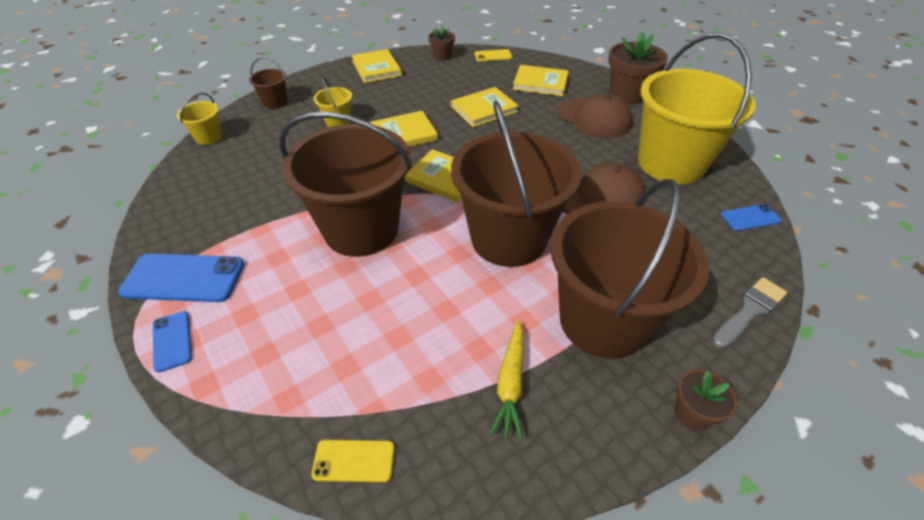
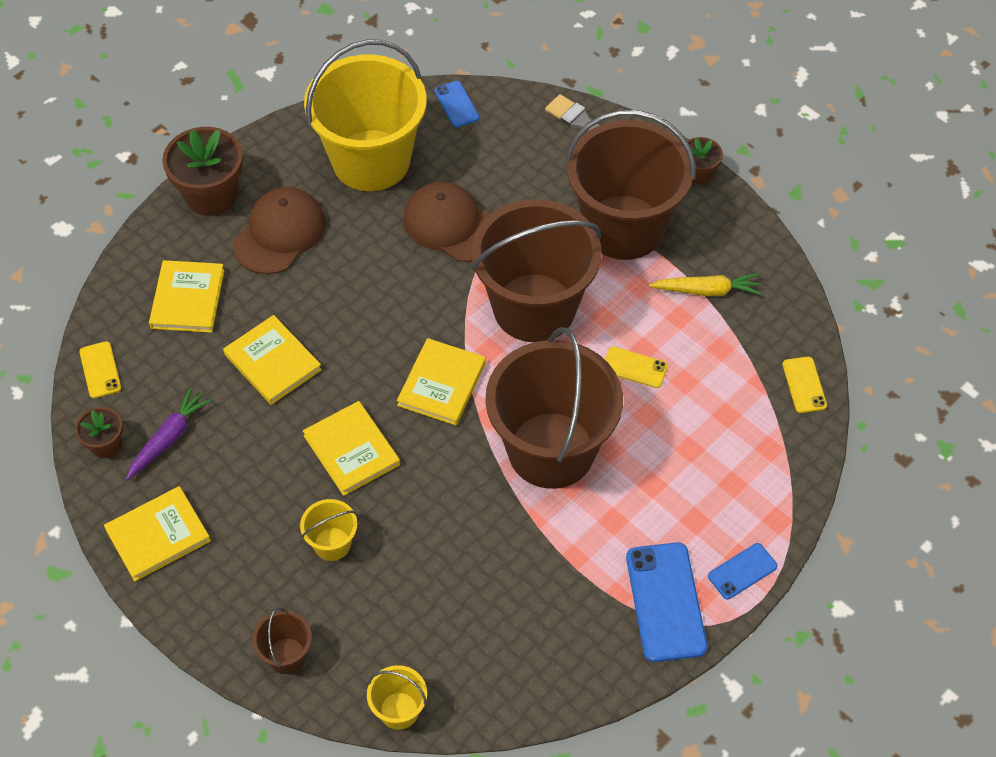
camera: 100 degrees left, 10 degrees up
none -> purple carrot [126,387,211,480]
none -> yellow phone [605,346,668,388]

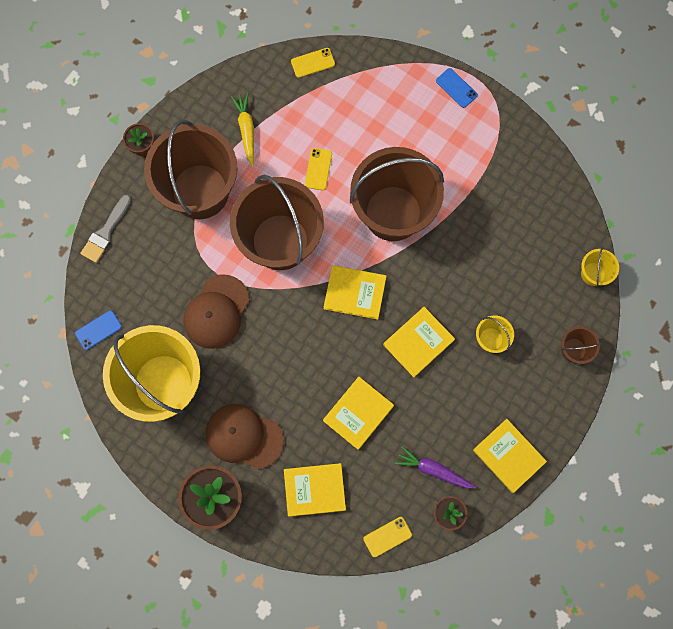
camera: 100 degrees left, 20 degrees up
blue phone [626,542,707,662] -> none

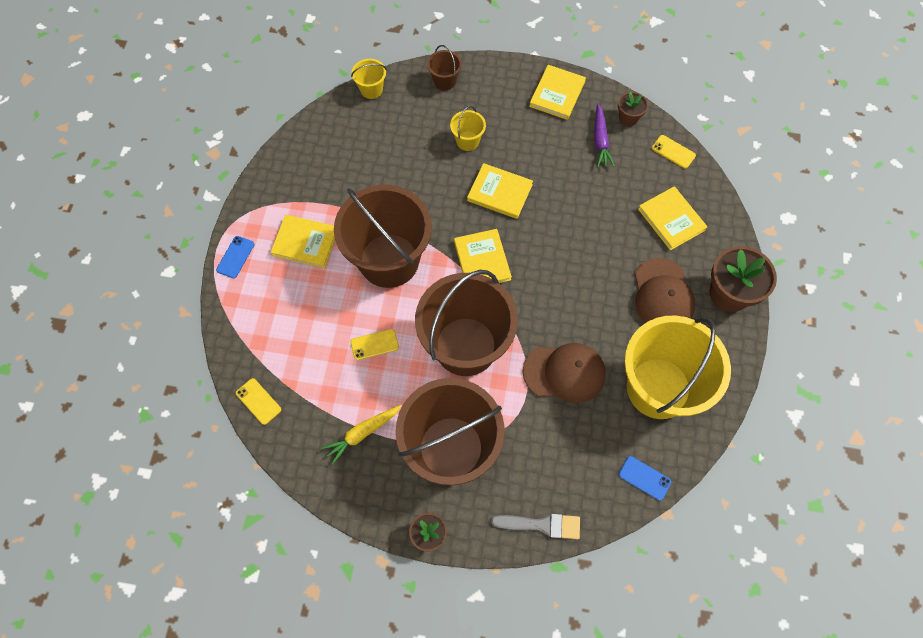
camera: 115 degrees left, 10 degrees down
yellow book [323,377,394,450] -> yellow book moved to [270,215,335,268]

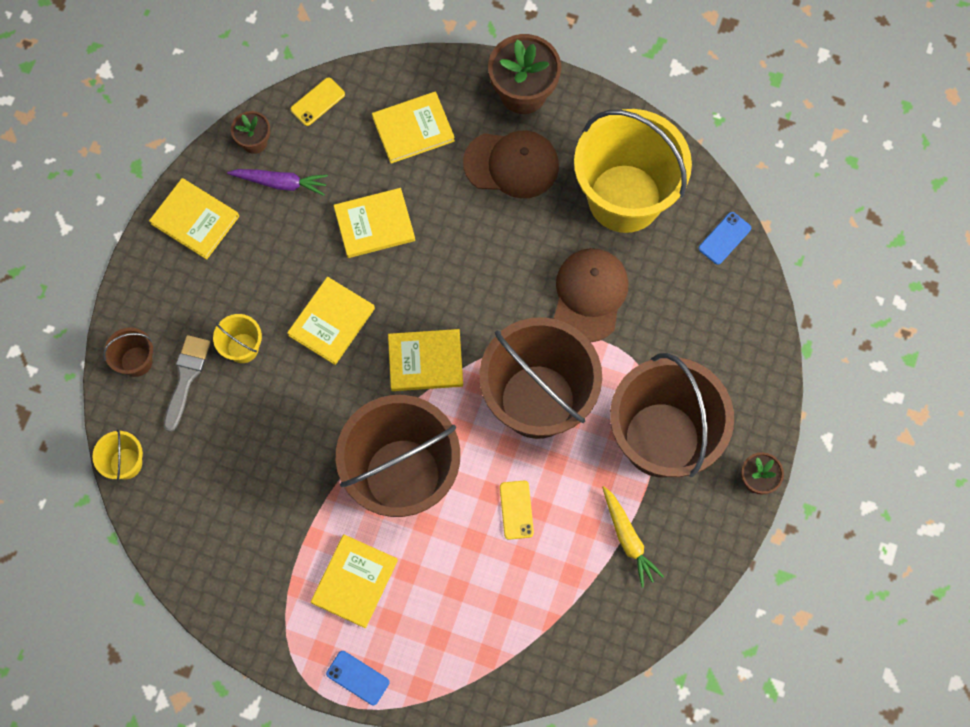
camera: 80 degrees left, 5 degrees up
yellow phone [236,378,281,425] -> none
grey brush [491,514,580,539] -> grey brush moved to [164,335,210,432]
none -> yellow book [333,188,415,258]

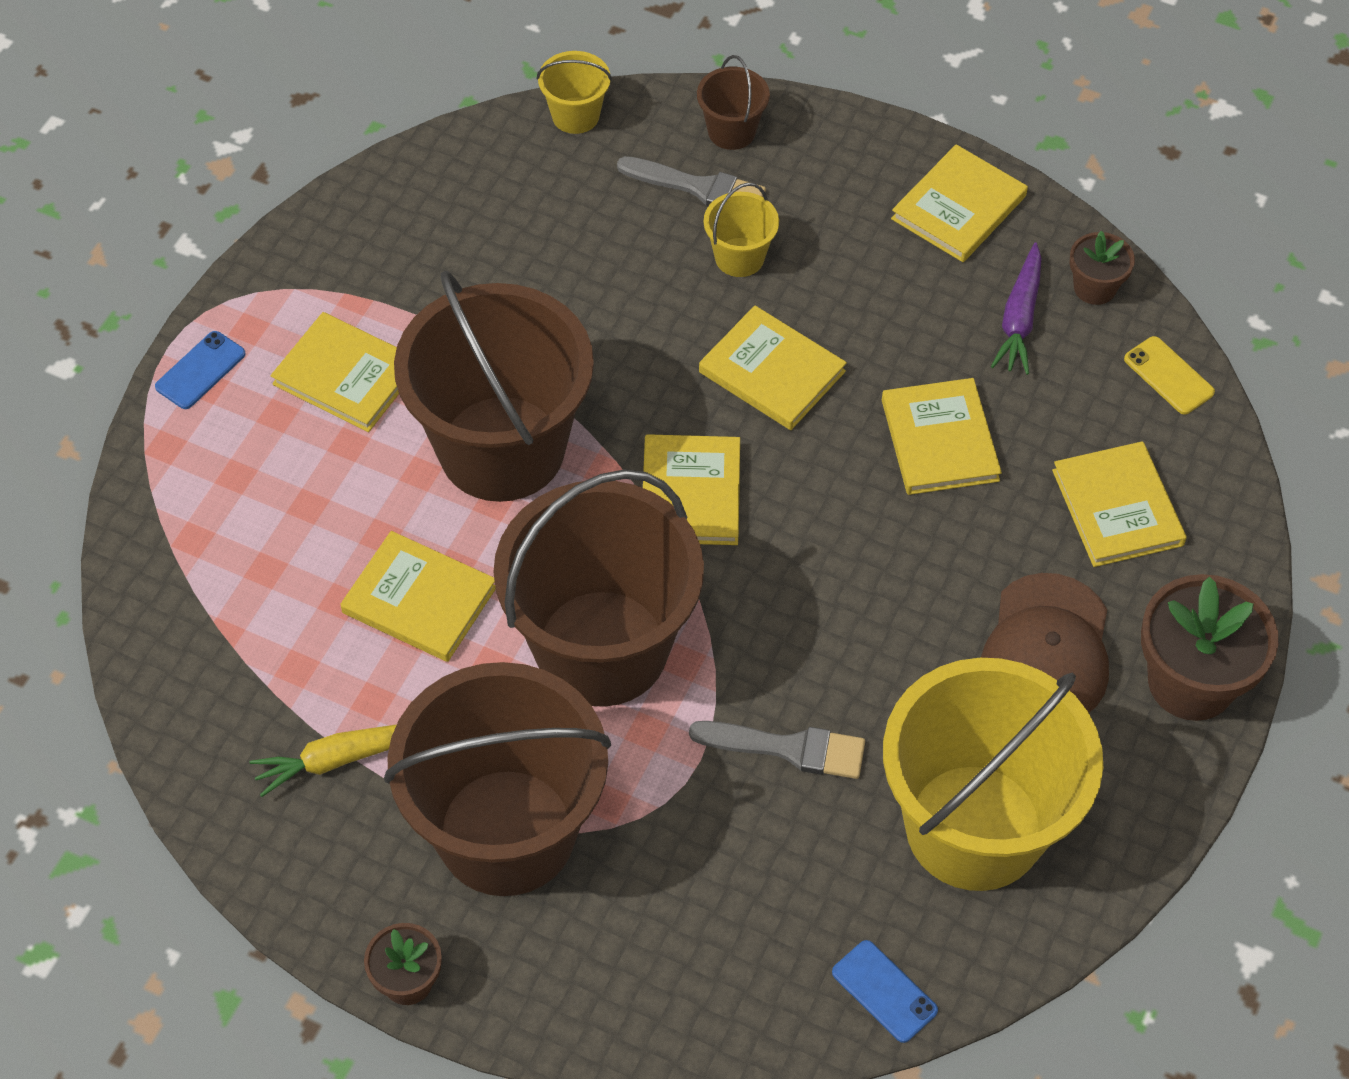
camera: 95 degrees right, 15 degrees down
yellow phone [500,481,534,540] -> yellow book [340,531,496,662]
brown cap [554,248,629,342] -> grey brush [689,721,865,779]

